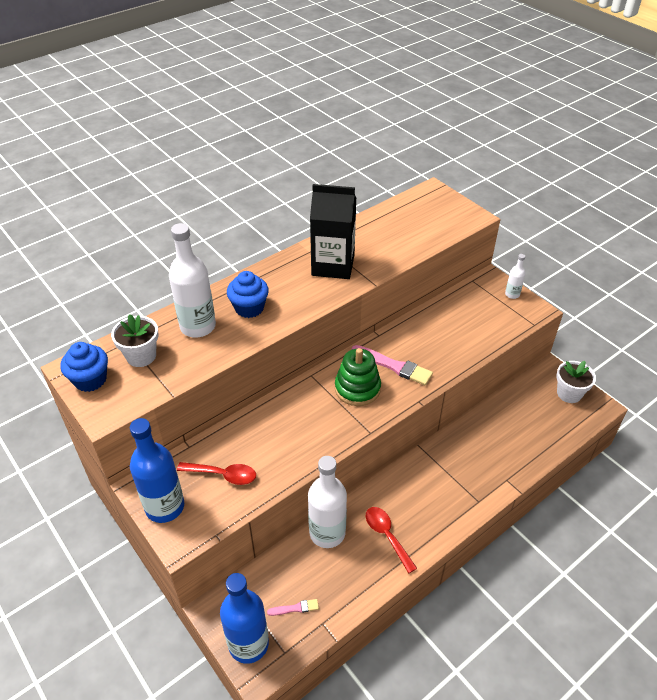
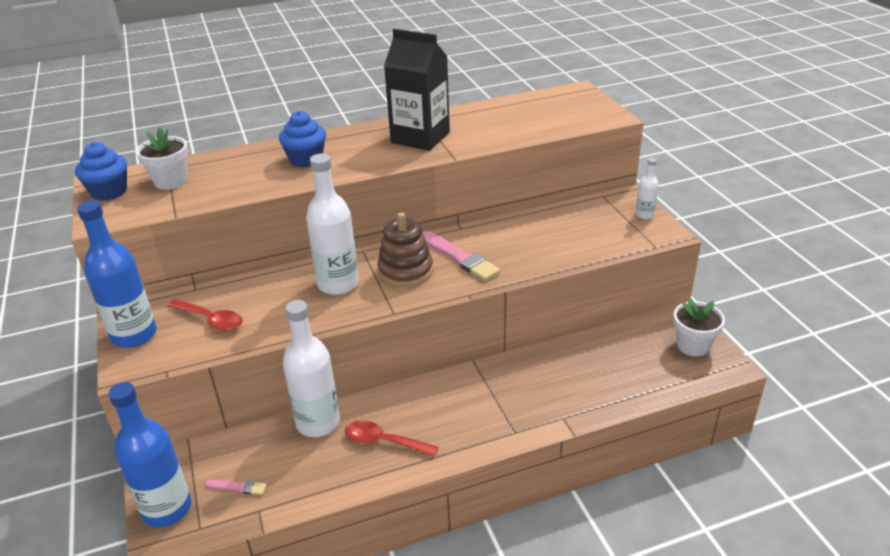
camera: 20 degrees right, 10 degrees down
white bottle [169,223,216,338] -> white bottle moved to [306,154,359,295]
green stacking toy [335,348,381,406] -> brown stacking toy [377,212,433,287]
red spoon [366,507,417,573] -> red spoon turned 60 degrees counterclockwise [345,421,438,457]

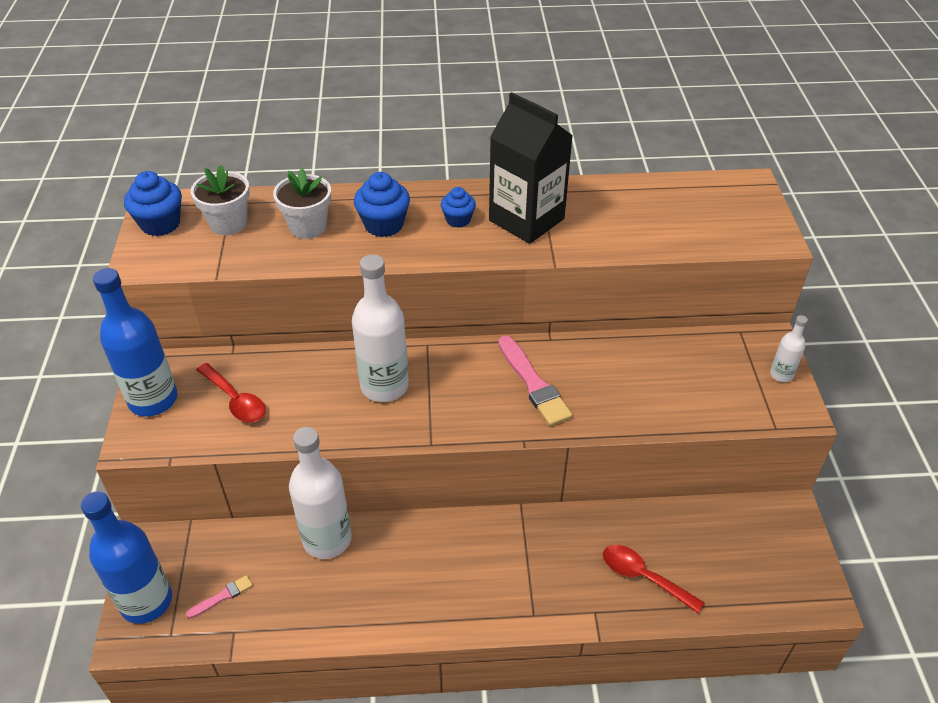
camera: 15 degrees right, 10 degrees up
pink brush [205,480,267,495] -> pink brush turned 60 degrees counterclockwise [186,575,253,618]
red spoon [345,421,438,457] -> red spoon moved to [603,545,705,614]
brown stacking toy [377,212,433,287] -> none
white flower pot [673,298,725,357] -> white flower pot moved to [273,168,331,239]
none -> blue cupcake [441,187,476,228]

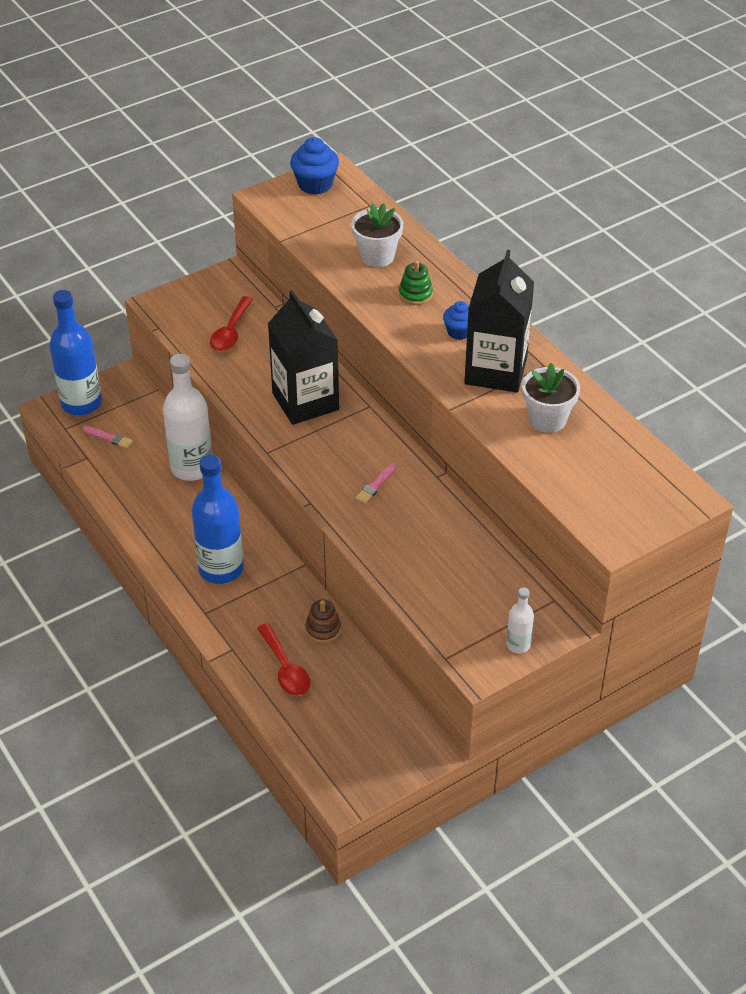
camera: 60 degrees right, 0 degrees up
blue bottle [93,268,178,416] -> blue bottle moved to [191,455,244,584]
white flower pot [191,165,250,235] -> white flower pot moved to [522,363,580,433]
white bottle [352,254,409,402] -> black carton [268,290,339,425]
blue cupcake [354,172,410,237] -> green stacking toy [399,261,433,305]
pink brush [498,336,572,426] -> pink brush [355,464,396,504], size x0.51
red spoon [603,545,705,614] -> red spoon turned 150 degrees clockwise [257,623,311,696]
none -> brown stacking toy [305,600,341,643]

